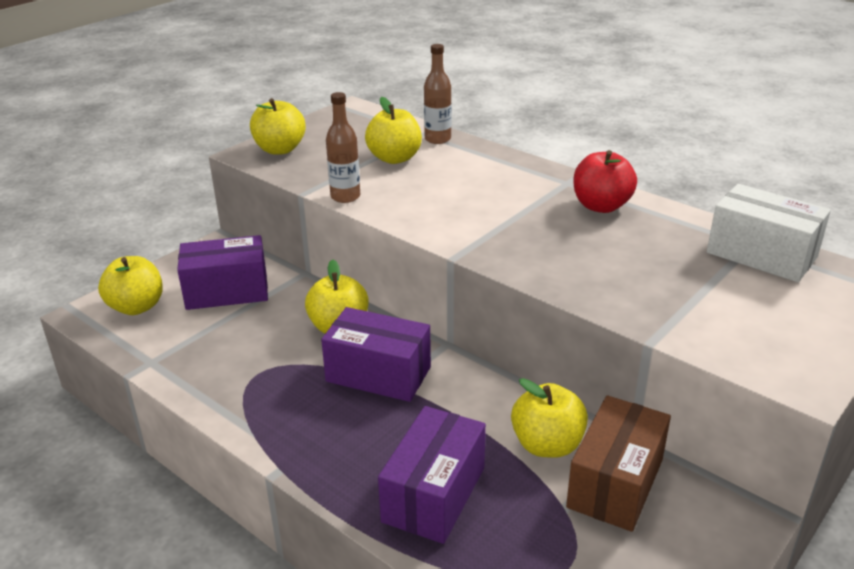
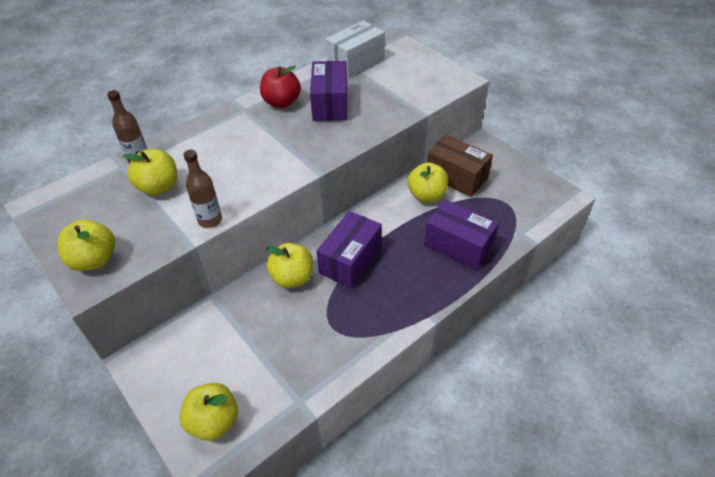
camera: 80 degrees left, 15 degrees up
purple box [177,235,268,310] -> purple box moved to [310,61,348,121]

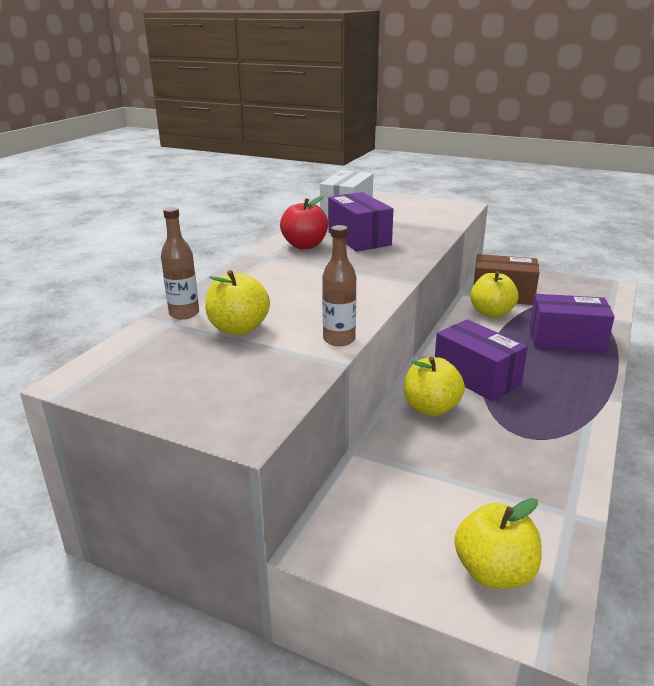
camera: 25 degrees left, 20 degrees down
yellow apple [57,219,115,271] -> none
purple box [317,211,382,288] -> purple box turned 45 degrees counterclockwise [435,319,528,401]

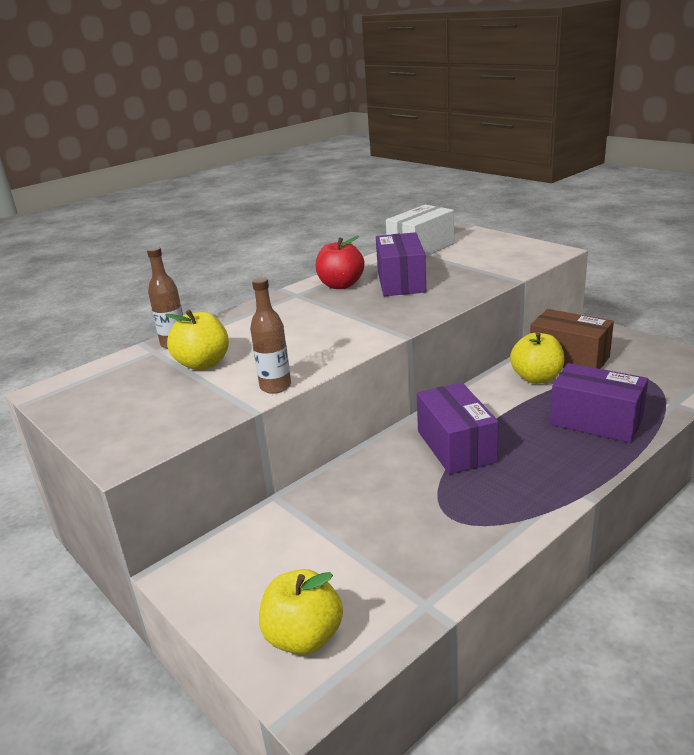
camera: 25 degrees right, 0 degrees up
yellow apple [404,357,465,416] -> none

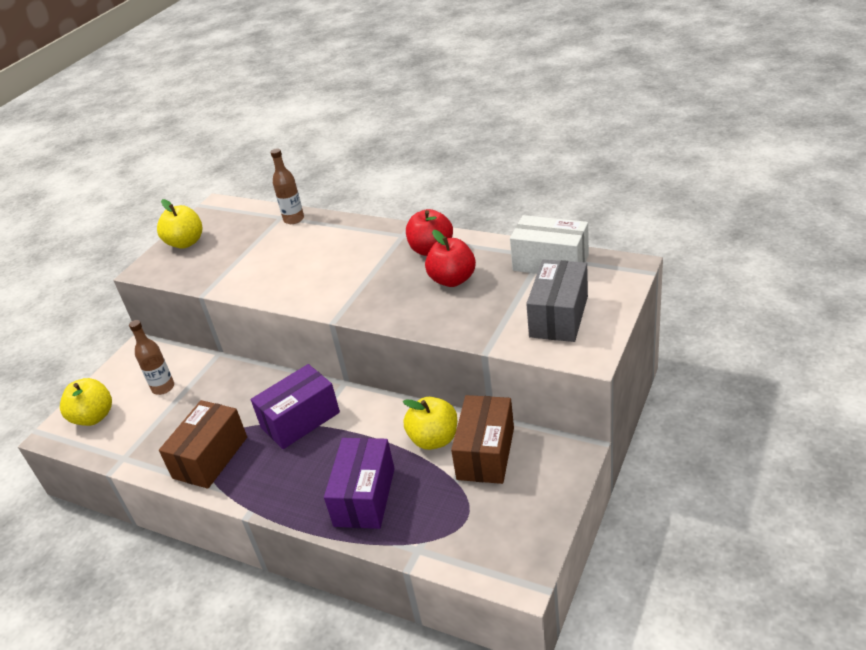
camera: 70 degrees right, 10 degrees up
yellow apple [165,309,229,370] -> yellow apple moved to [157,199,202,249]
brown bottle [250,277,291,394] -> brown bottle moved to [129,320,174,395]
purple box [376,232,426,296] -> red apple [425,230,476,287]
none -> brown box [159,400,247,489]
none -> grey box [526,259,588,342]

